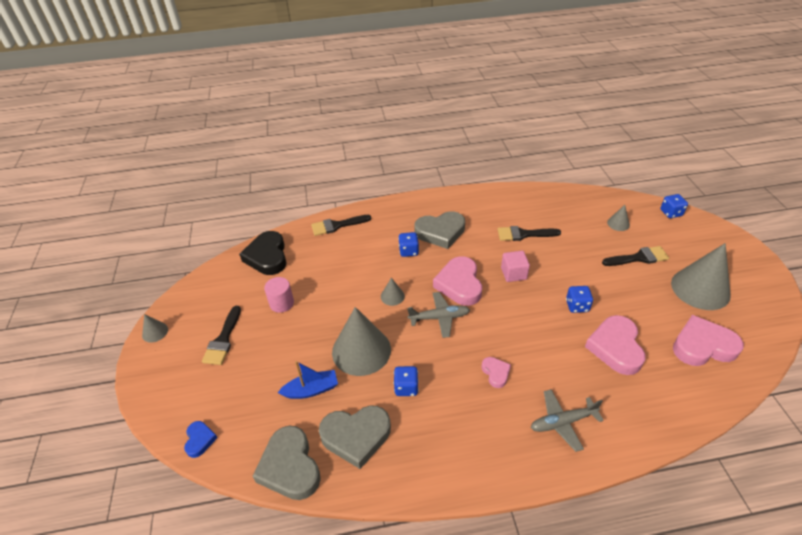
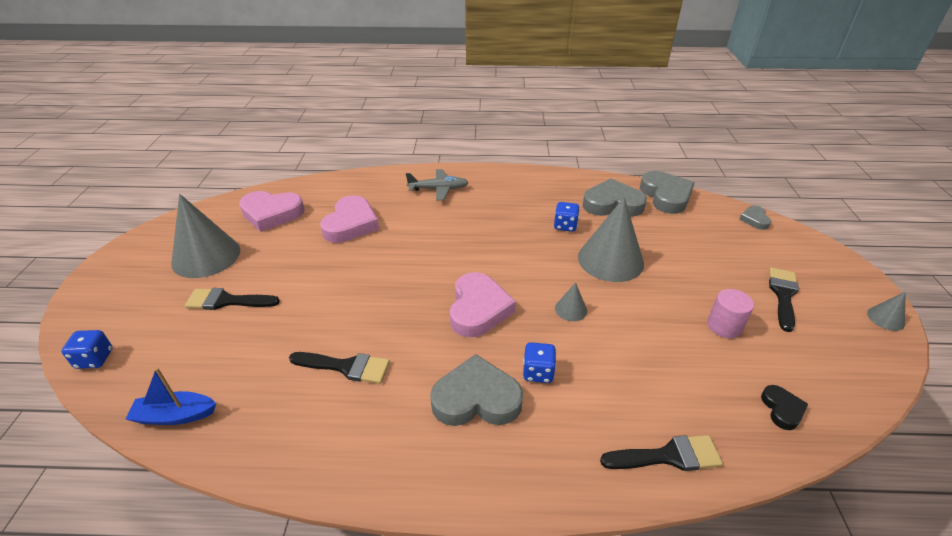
camera: 170 degrees left, 5 degrees down
blue heart [184,421,218,458] -> grey heart [739,206,771,230]
black heart [239,231,287,275] -> black heart [761,385,808,430], size x0.51
blue boat [278,361,338,399] -> blue boat moved to [125,367,216,425]
grey plane [407,292,470,338] -> none
pink heart [481,357,511,388] -> none
pink cube [501,251,530,282] -> none
blue dice [566,286,593,313] -> none
grey cone [607,205,630,231] -> none

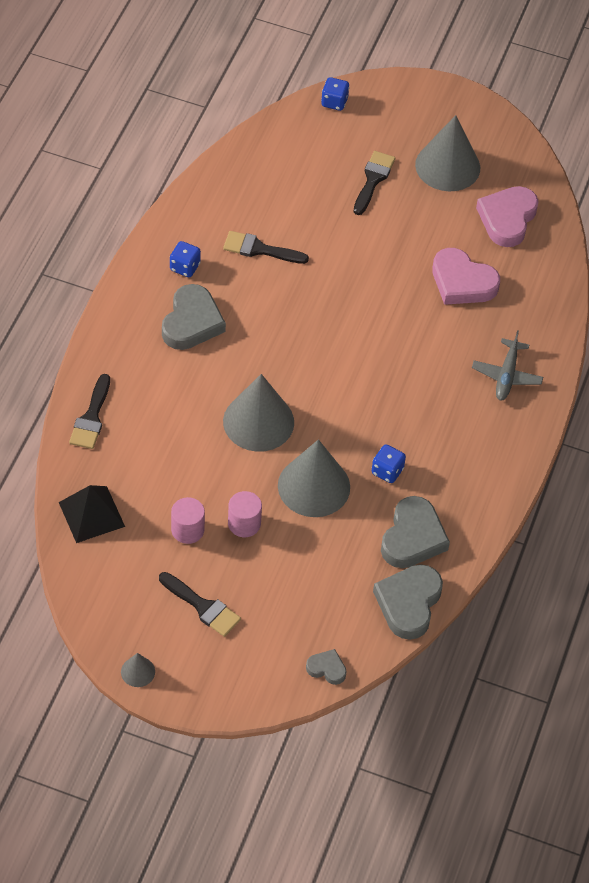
camera: 105 degrees right, 15 degrees up
blue boat [125,367,216,425] -> none
black brush [289,352,390,384] -> black brush turned 75 degrees clockwise [223,231,309,264]
pink heart [450,272,516,337] -> none
blue dice [523,342,556,383] -> blue dice moved to [170,241,201,277]
grey cone [555,282,587,321] -> grey cone [223,374,294,452], size x2.25
grey heart [640,171,695,214] -> grey heart turned 105 degrees clockwise [373,564,443,640]
black heart [761,385,808,430] -> black pyramid [59,485,125,543]
none -> pink cylinder [228,491,262,537]

